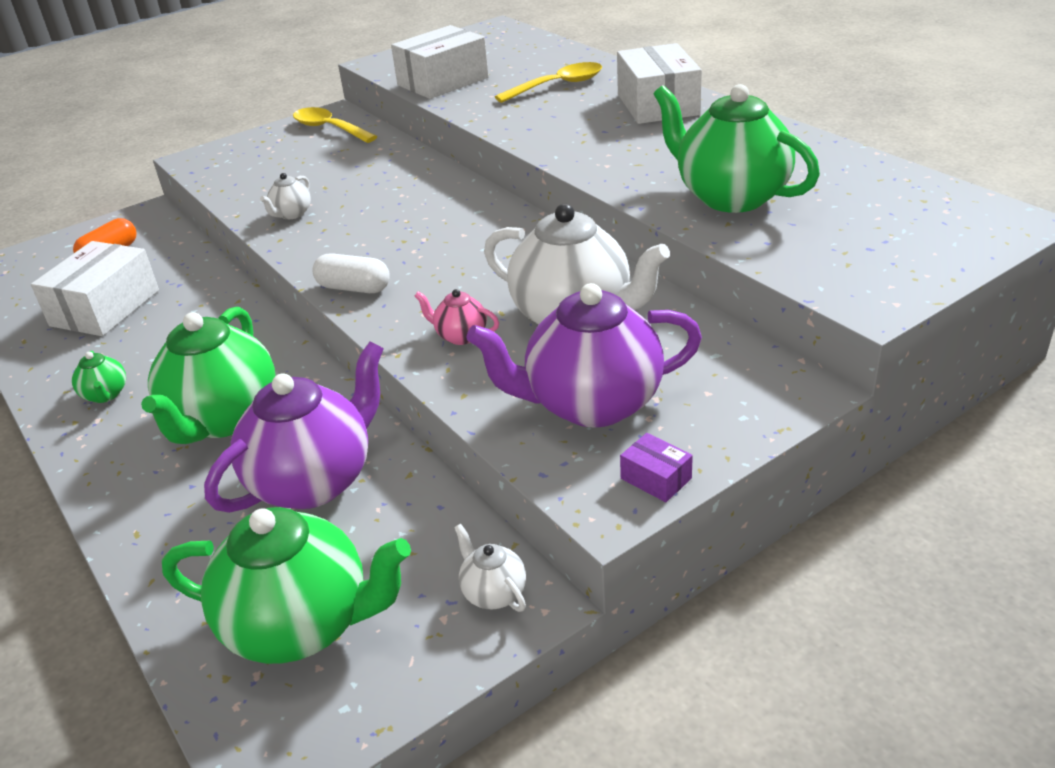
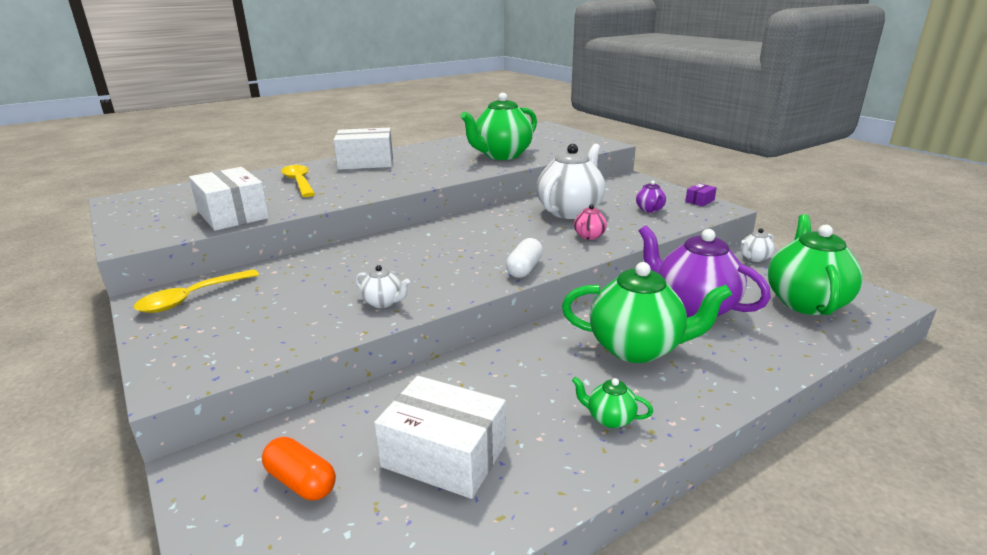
camera: 90 degrees left, 10 degrees down
green teapot [72,351,126,403] -> green teapot turned 135 degrees counterclockwise [572,377,653,428]
purple teapot [466,283,702,428] -> purple teapot [636,181,666,213], size x0.44

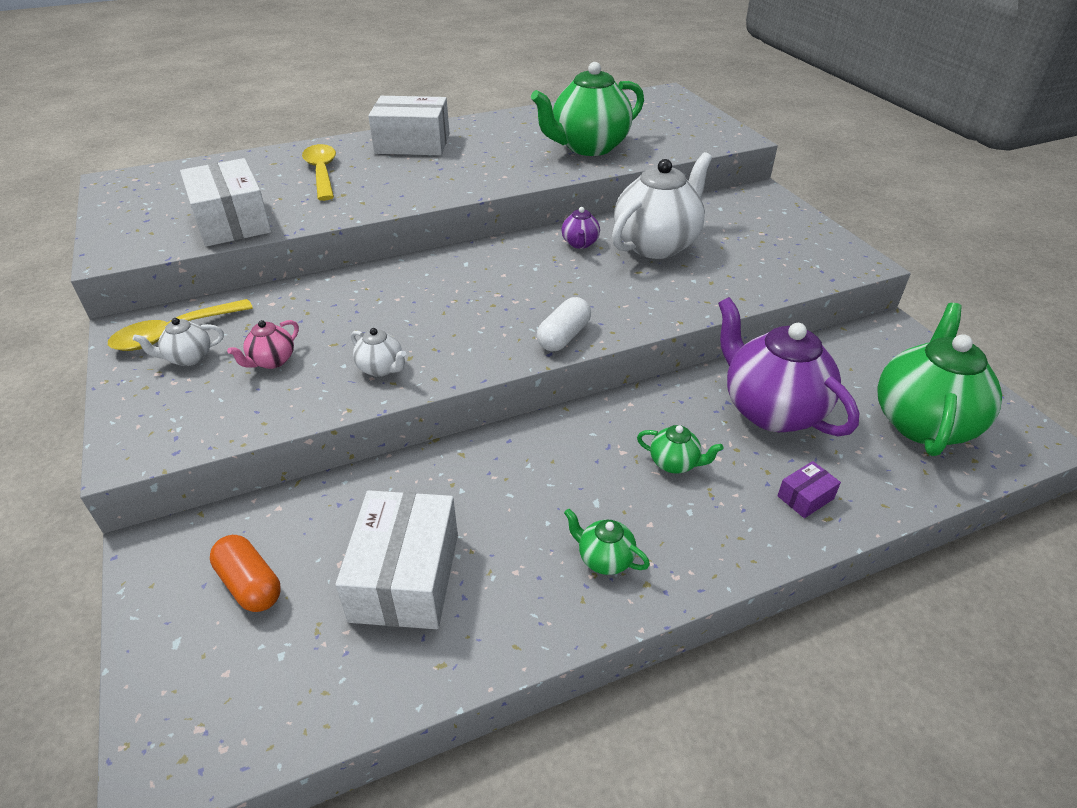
camera: 10 degrees right, 15 degrees up
white box [374,376,506,499] -> white box turned 60 degrees clockwise [335,490,458,629]
green teapot [562,262,732,363] -> green teapot [637,425,723,474], size x0.44
pink teapot [574,204,607,240] -> pink teapot moved to [227,320,299,369]
purple teapot [636,181,666,213] -> purple teapot moved to [562,207,600,249]
purple box [685,183,717,206] -> purple box moved to [777,461,841,518]
white teapot [741,228,775,262] -> white teapot moved to [133,318,224,366]

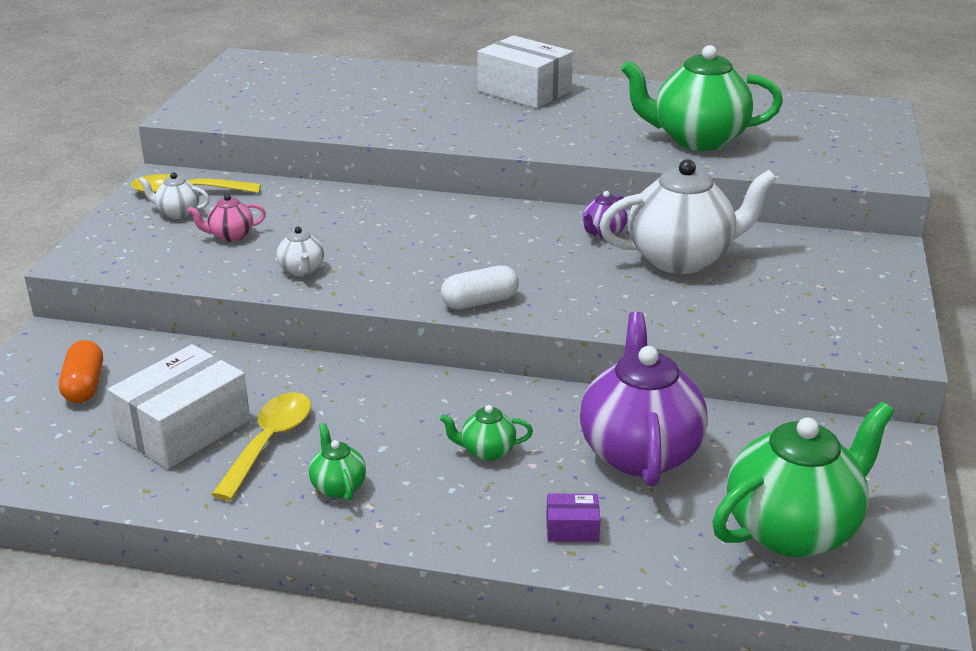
camera: 35 degrees right, 10 degrees down
white box [180,158,271,247] -> none
yellow spoon [302,144,336,201] -> yellow spoon moved to [211,392,311,501]
green teapot [637,425,723,474] -> green teapot turned 120 degrees clockwise [440,405,533,461]

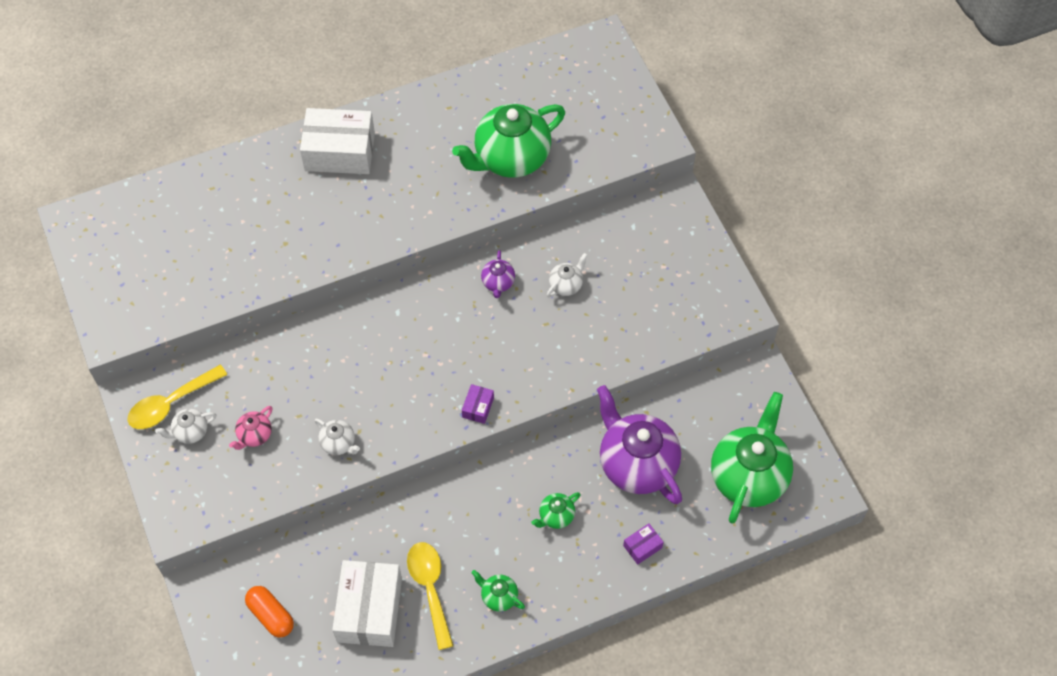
camera: 35 degrees left, 30 degrees up
white capsule [441,265,519,309] -> purple box [462,384,494,424]
white teapot [599,159,777,274] -> white teapot [547,253,588,297], size x0.44

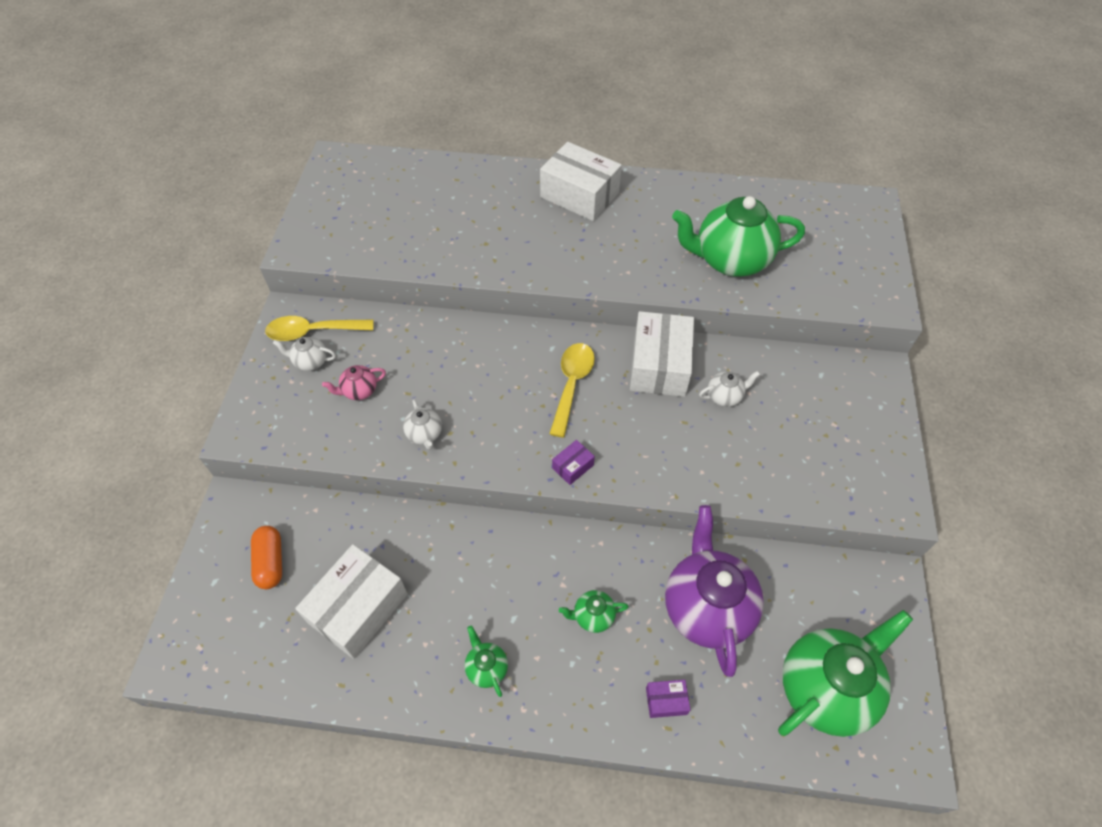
camera: 30 degrees right, 5 degrees down
yellow spoon [407,542,453,650] -> yellow spoon moved to [549,343,595,438]
purple teapot [481,250,515,298] -> white box [630,311,694,397]

